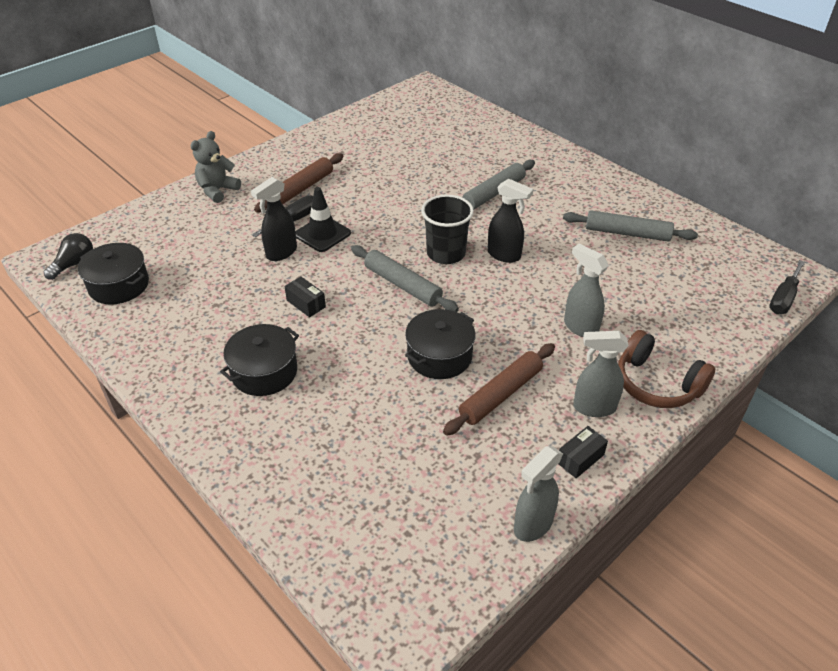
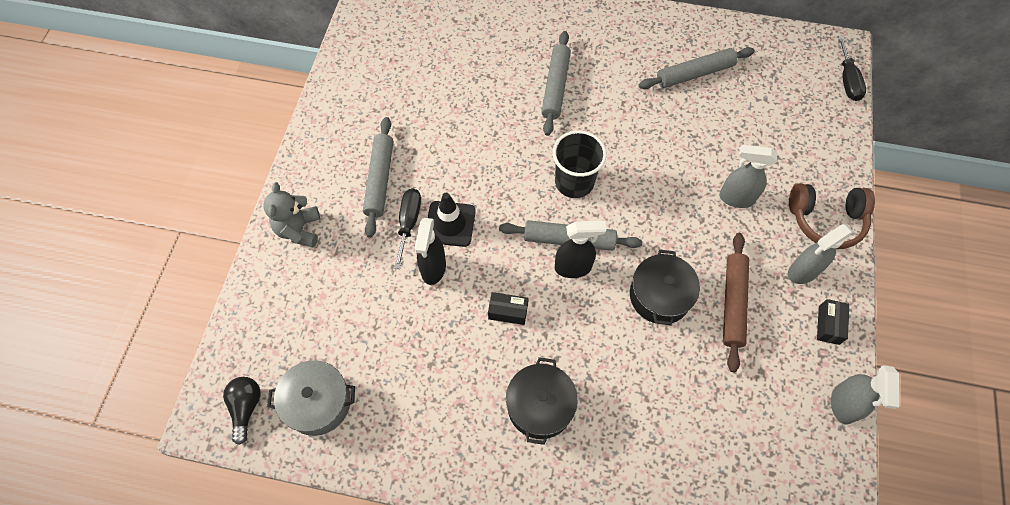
camera: 35 degrees left, 20 degrees up
black pot [78,243,149,305] -> grey pot [267,360,355,436]
brown rolling pin [254,153,344,212] -> grey rolling pin [363,117,393,238]
black spray bottle [488,179,533,263] -> black spray bottle moved to [555,221,607,278]

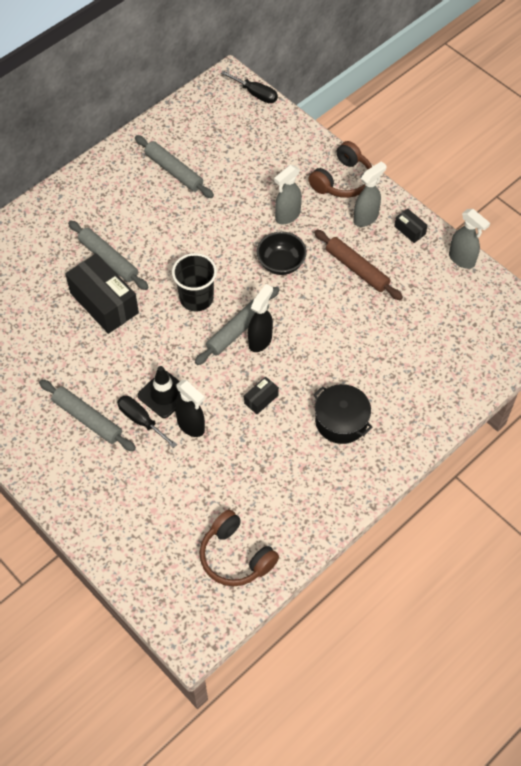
camera: 55 degrees left, 5 degrees down
black light bulb [223,377,261,445] -> none
grey teddy bear [263,182,320,248] -> none
grey pot [267,360,355,436] -> brown headphones [199,510,279,586]
black pot [630,250,700,325] -> none
grey rolling pin [639,47,755,89] -> grey rolling pin turned 60 degrees counterclockwise [135,135,214,198]
grey spray bottle [788,224,854,284] -> grey spray bottle turned 135 degrees counterclockwise [354,161,387,227]
none -> black box [65,253,139,334]
none -> black bowl [257,232,307,275]

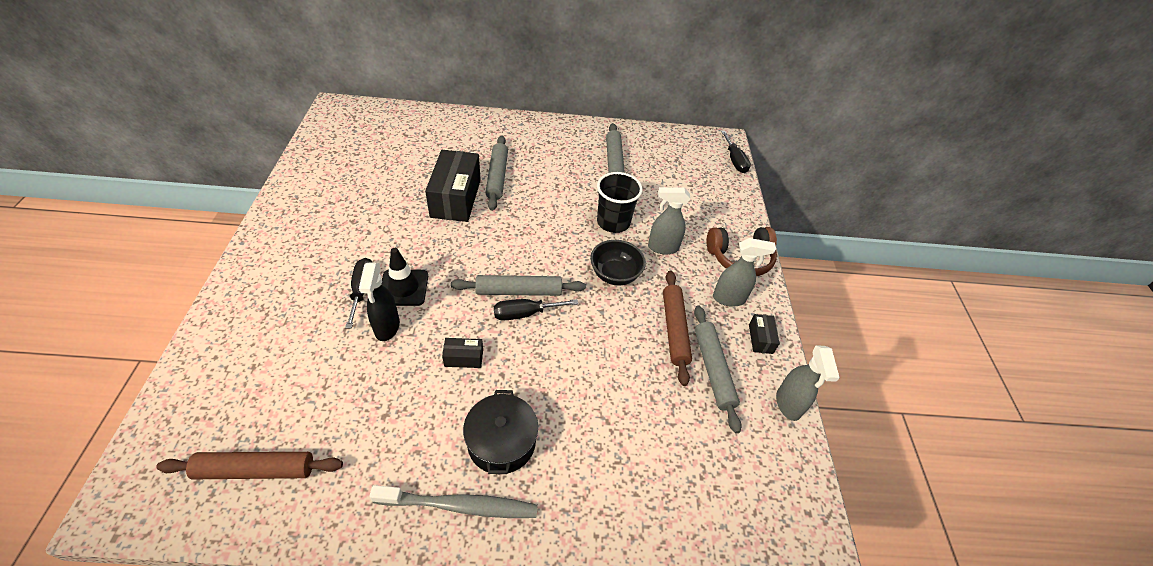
camera: 40 degrees right, 10 degrees down
grey rolling pin [39,380,136,451] -> grey rolling pin moved to [694,305,742,433]
black cup [172,253,217,311] -> black cup moved to [597,172,643,233]
brown headphones [199,510,279,586] -> brown rolling pin [156,452,343,479]
black spray bottle [248,284,273,352] -> black screwdriver [494,299,578,321]
none -> grey toothbrush [369,485,538,518]

